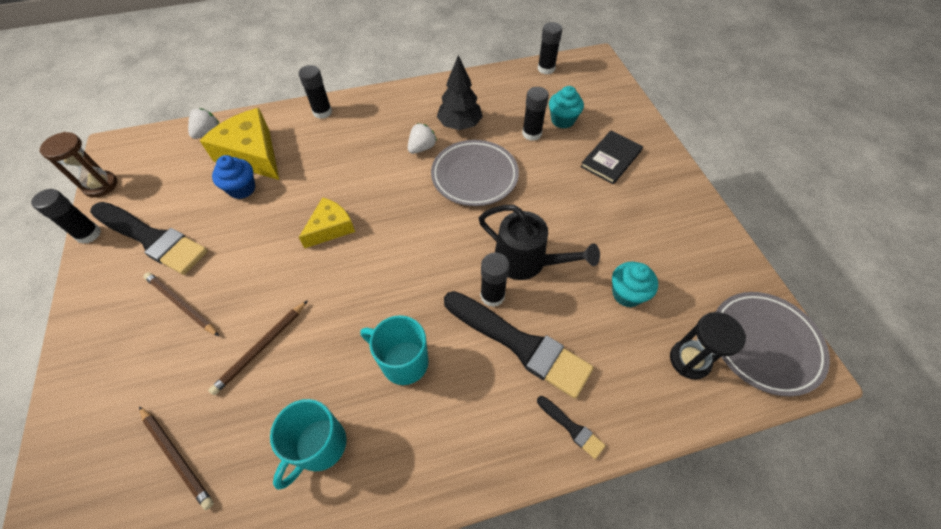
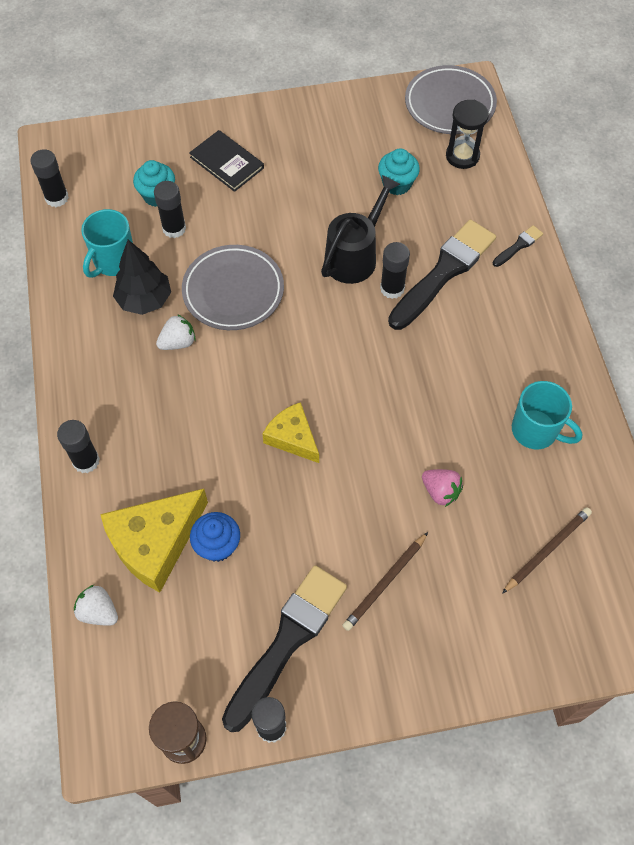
camera: 85 degrees left, 5 degrees up
brown pencil [208,300,308,395] -> pink strawberry [422,469,463,507]
turquoise mug [360,315,429,385] -> turquoise mug moved to [81,209,133,278]
white strawberry [408,123,437,154] -> white strawberry turned 105 degrees clockwise [156,314,196,350]

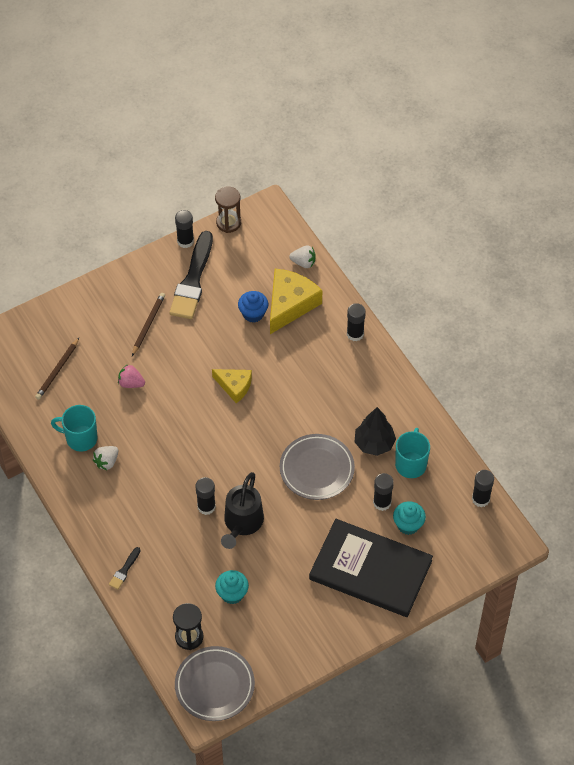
camera: 160 degrees right, 5 degrees down
white strawberry [156,314,196,350] -> white strawberry moved to [93,446,118,470]
black book [189,130,264,192] -> black book [309,519,433,617], size x2.01
black brush [388,220,496,330] -> none

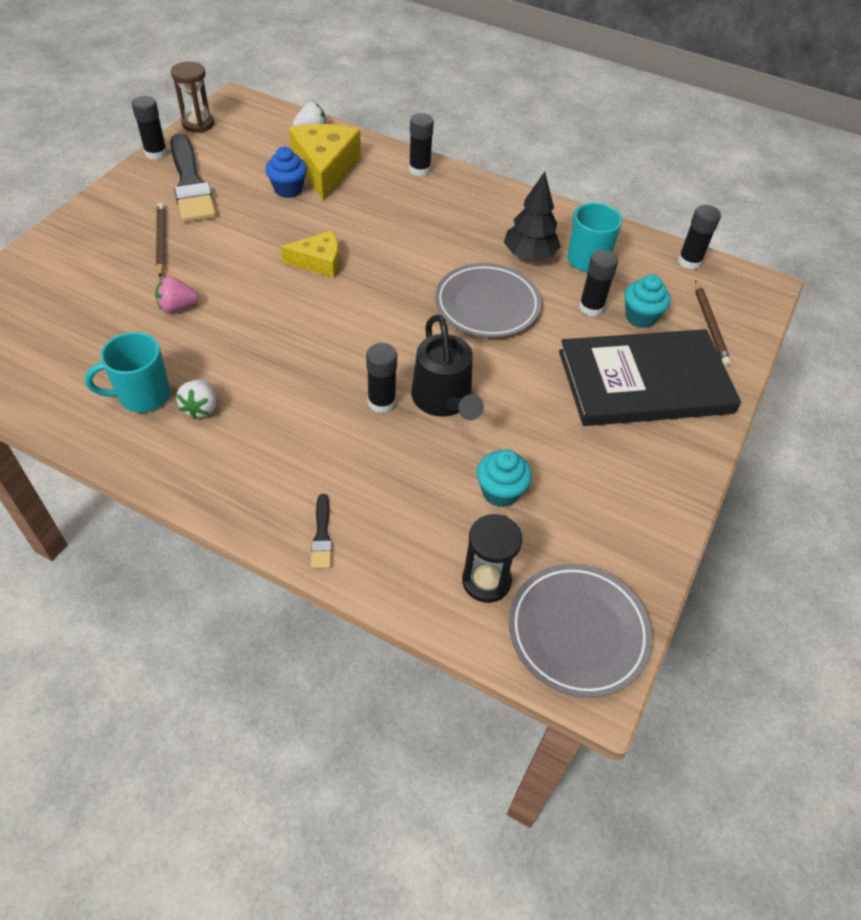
camera: 35 degrees left, 5 degrees down
brown pencil [35,338,79,400] -> brown pencil moved to [695,280,731,366]

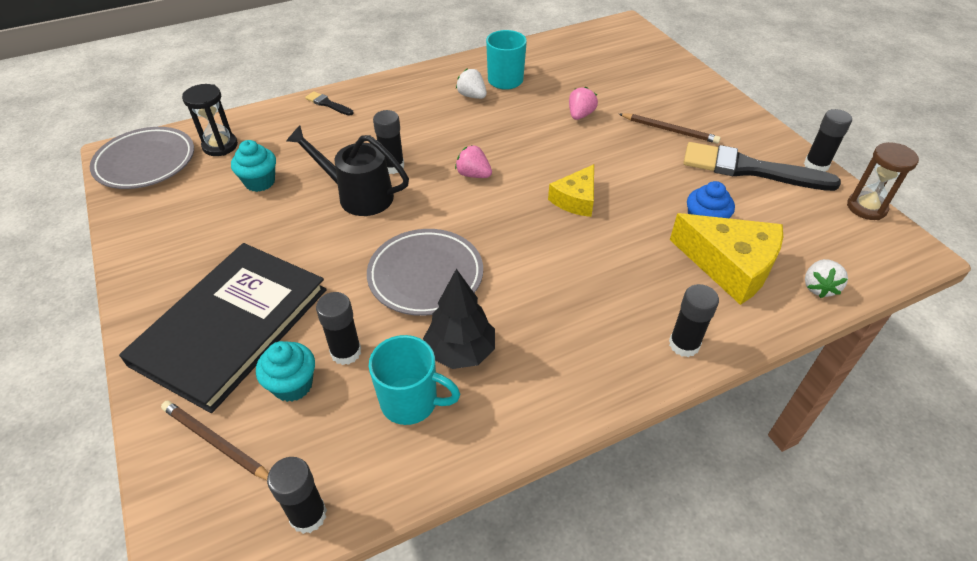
camera: 130 degrees right, 5 degrees down
none -> pink strawberry [455,145,492,178]

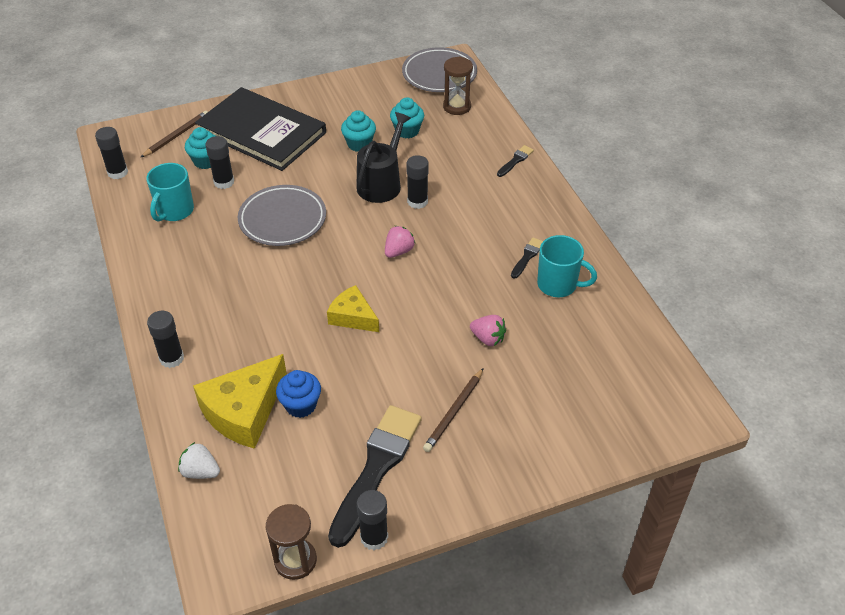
camera: 95 degrees right, 0 degrees up
black hourglass [182,84,238,156] -> brown hourglass [443,56,473,115]
black tree [423,269,495,369] -> none
white strawberry [456,69,487,99] -> black brush [511,238,543,279]
none -> turquoise cupcake [341,110,376,152]

